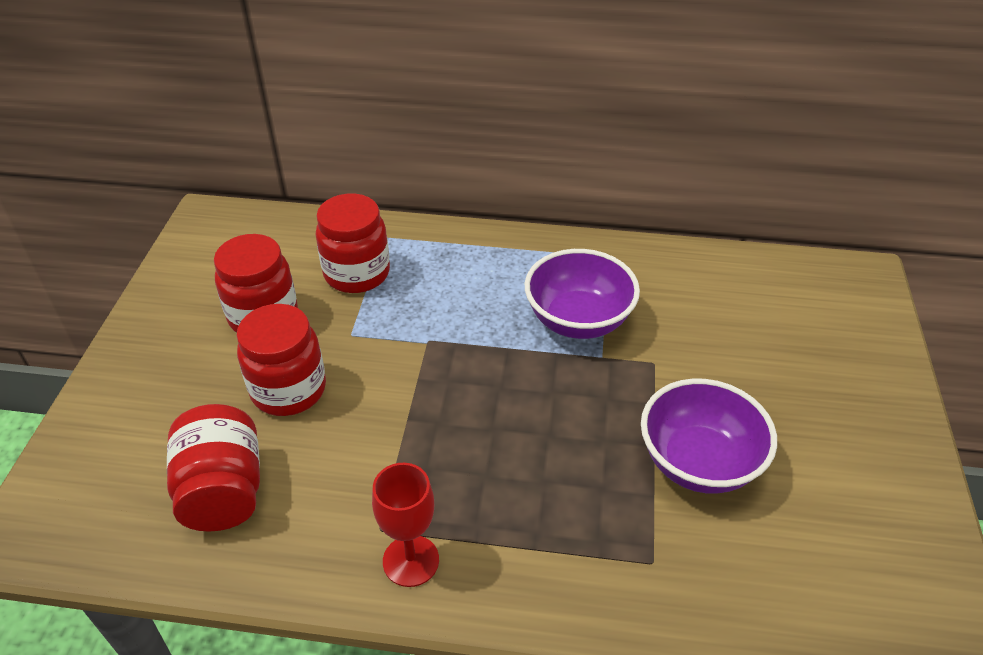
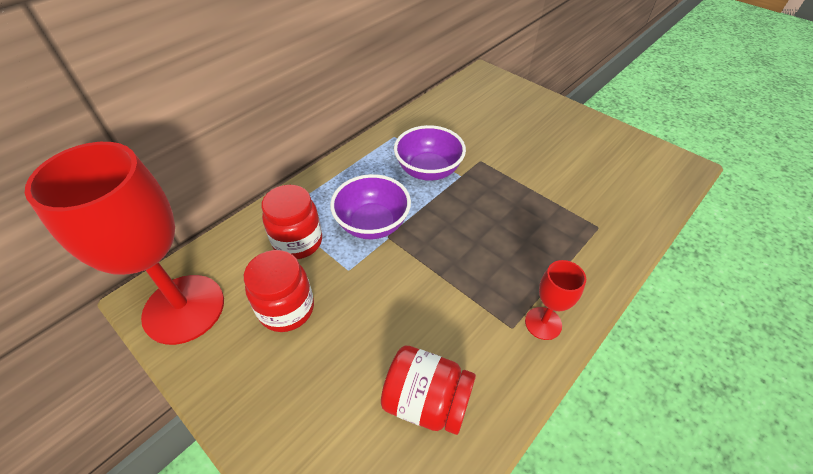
camera: 55 degrees left, 5 degrees up
red jar [236,304,326,416] -> none
purple bowl [641,379,777,494] -> purple bowl moved to [330,174,411,239]
none -> red goblet [25,142,224,345]

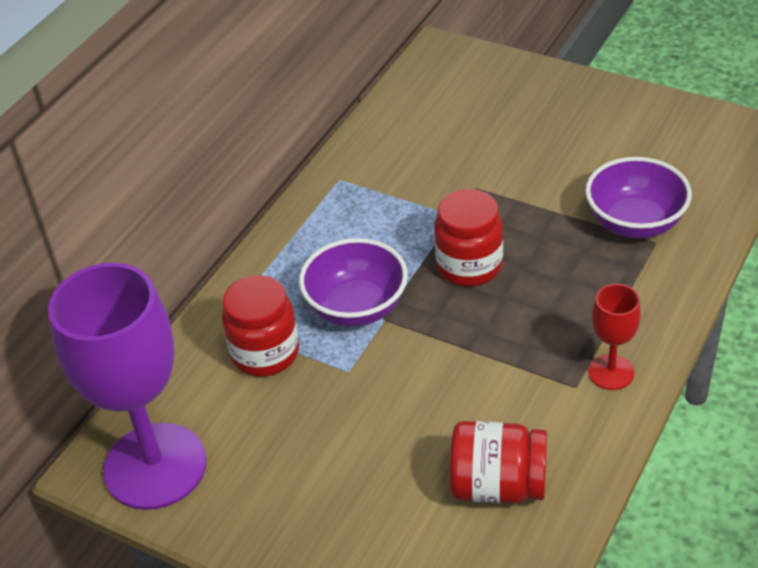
camera: 10 degrees left, 5 degrees down
red goblet [25,142,224,345] -> purple goblet [48,263,207,510]
red jar [244,250,314,332] -> red jar moved to [434,189,503,286]
purple bowl [394,125,466,181] -> purple bowl moved to [585,157,692,238]

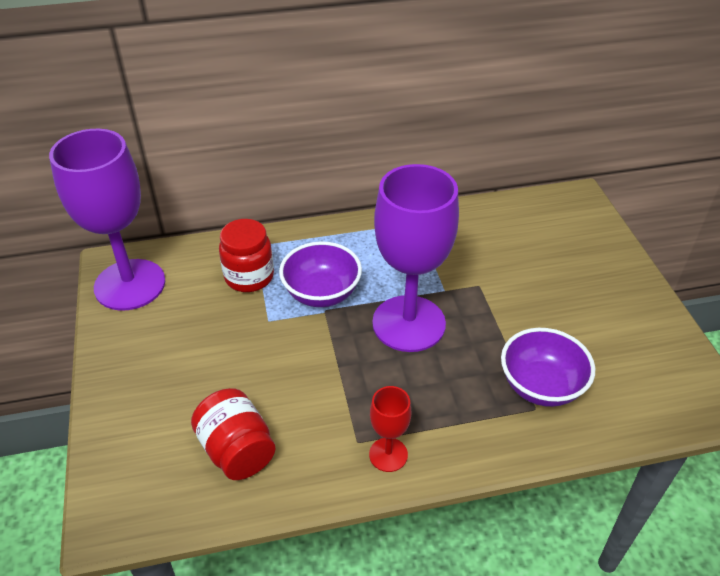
camera: 45 degrees right, 0 degrees up
red jar [434,189,503,286] -> purple goblet [372,164,459,352]

